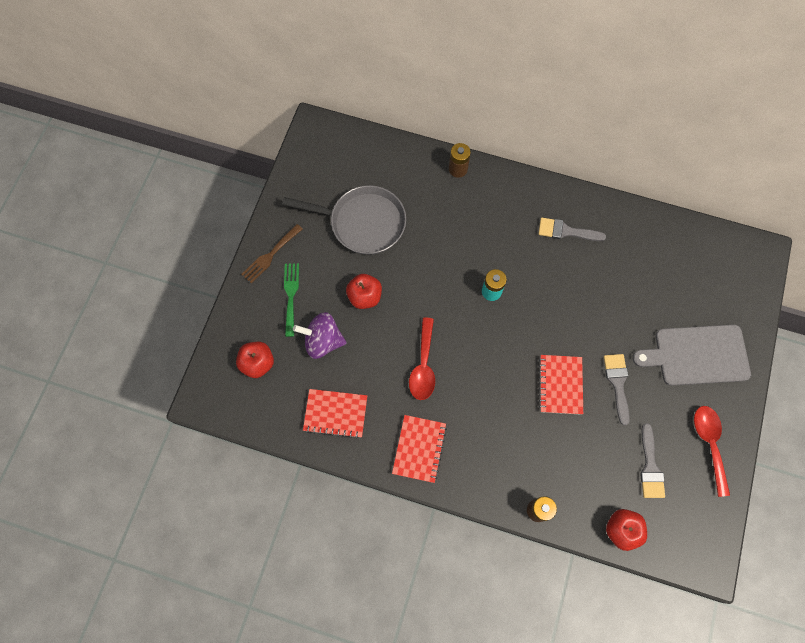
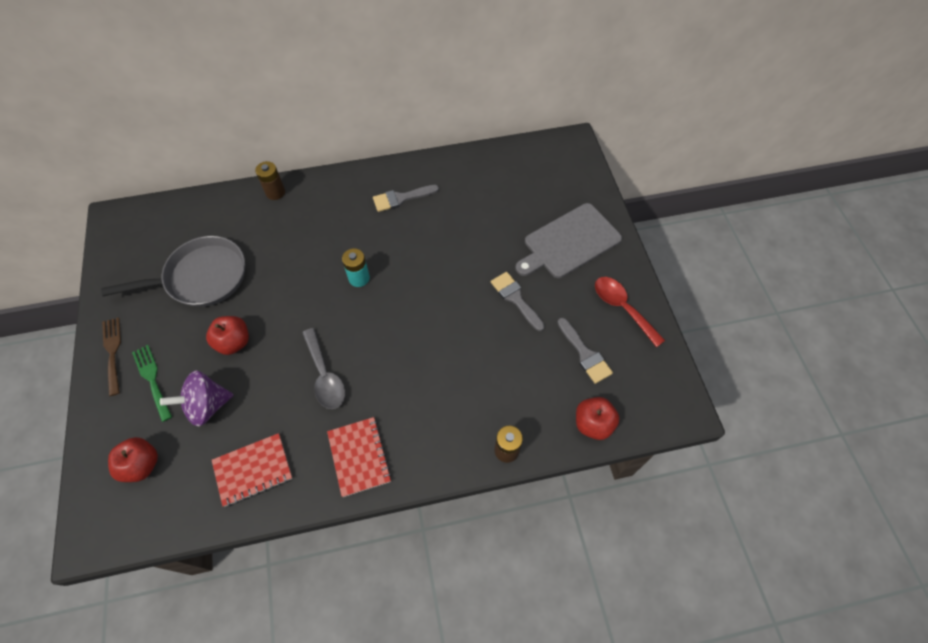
camera: 30 degrees left, 10 degrees down
brown fork [241,224,302,284] -> brown fork turned 150 degrees clockwise [102,317,121,396]
red spoon [409,318,435,400] -> grey spoon [302,328,345,409]
red notebook [539,355,583,415] -> none

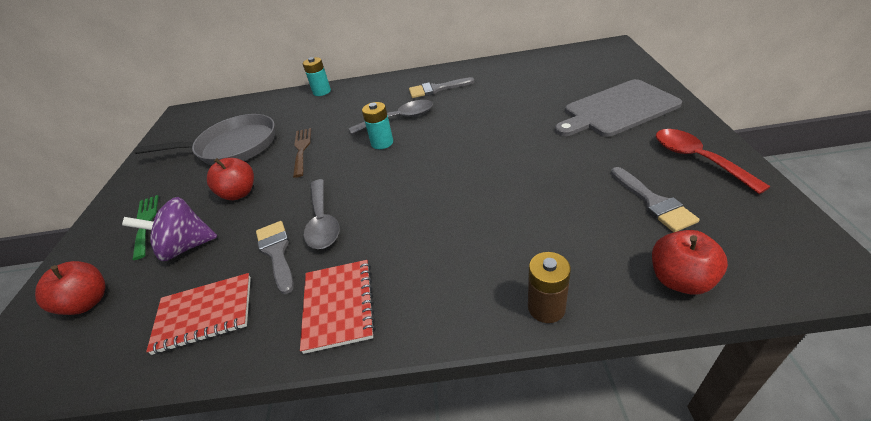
camera: 15 degrees right, 20 degrees down
brown fork [102,317,121,396] -> brown fork moved to [293,128,311,178]
brown battery [255,161,285,200] -> turquoise battery [303,57,331,96]
grey brush [491,272,545,331] -> grey brush moved to [256,221,294,294]
none -> grey spoon [349,100,433,134]

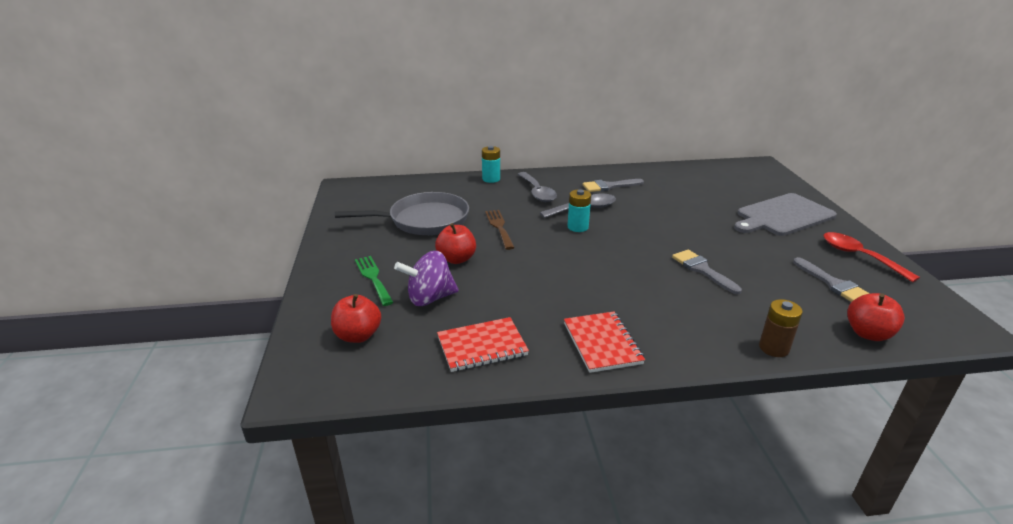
camera: 10 degrees left, 10 degrees down
grey brush [256,221,294,294] -> grey brush moved to [672,250,742,294]
grey spoon [304,179,340,249] -> grey spoon moved to [518,172,557,202]

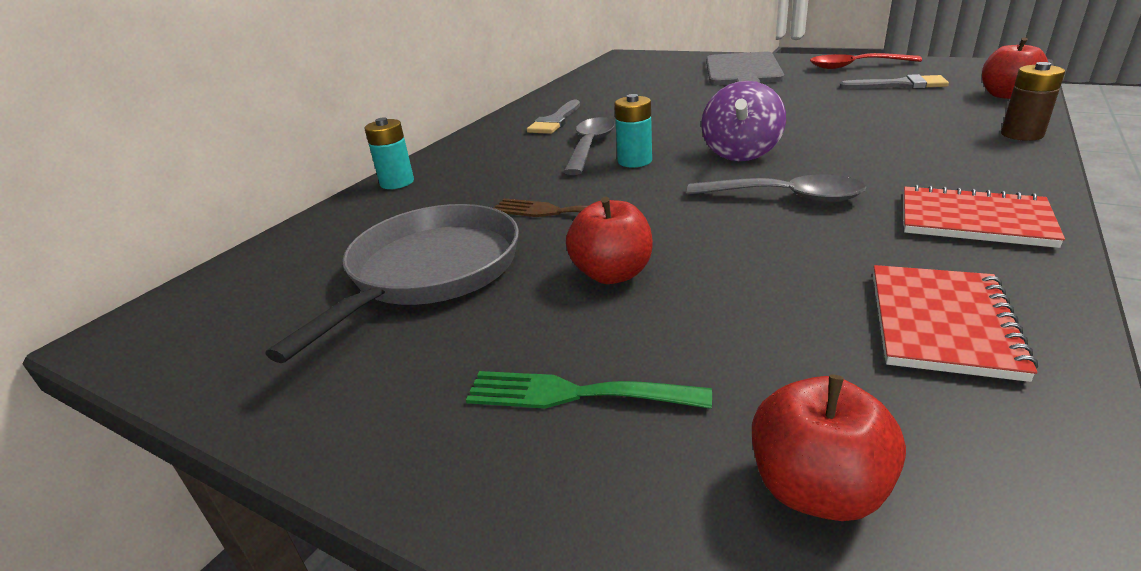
camera: 50 degrees left, 0 degrees up
purple spinning top [394,251,459,306] -> purple spinning top moved to [702,81,786,161]
grey spoon [518,172,557,202] -> grey spoon moved to [687,175,866,202]
grey brush [672,250,742,294] -> none

